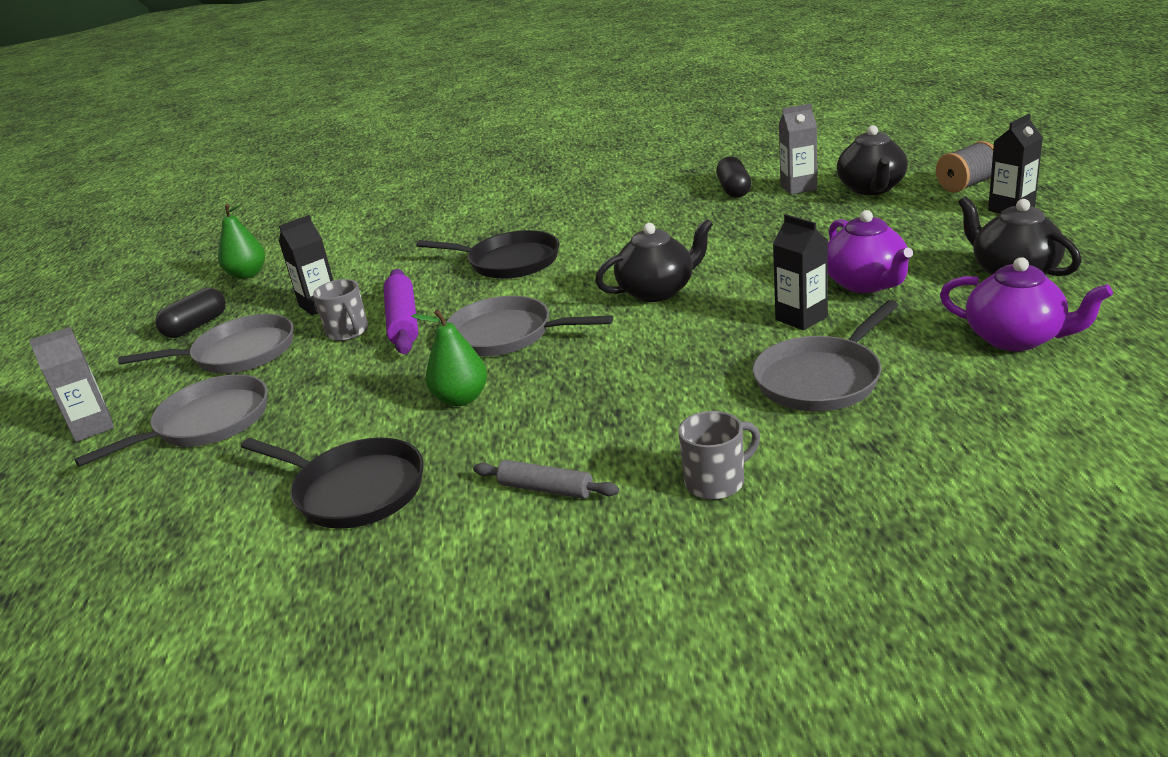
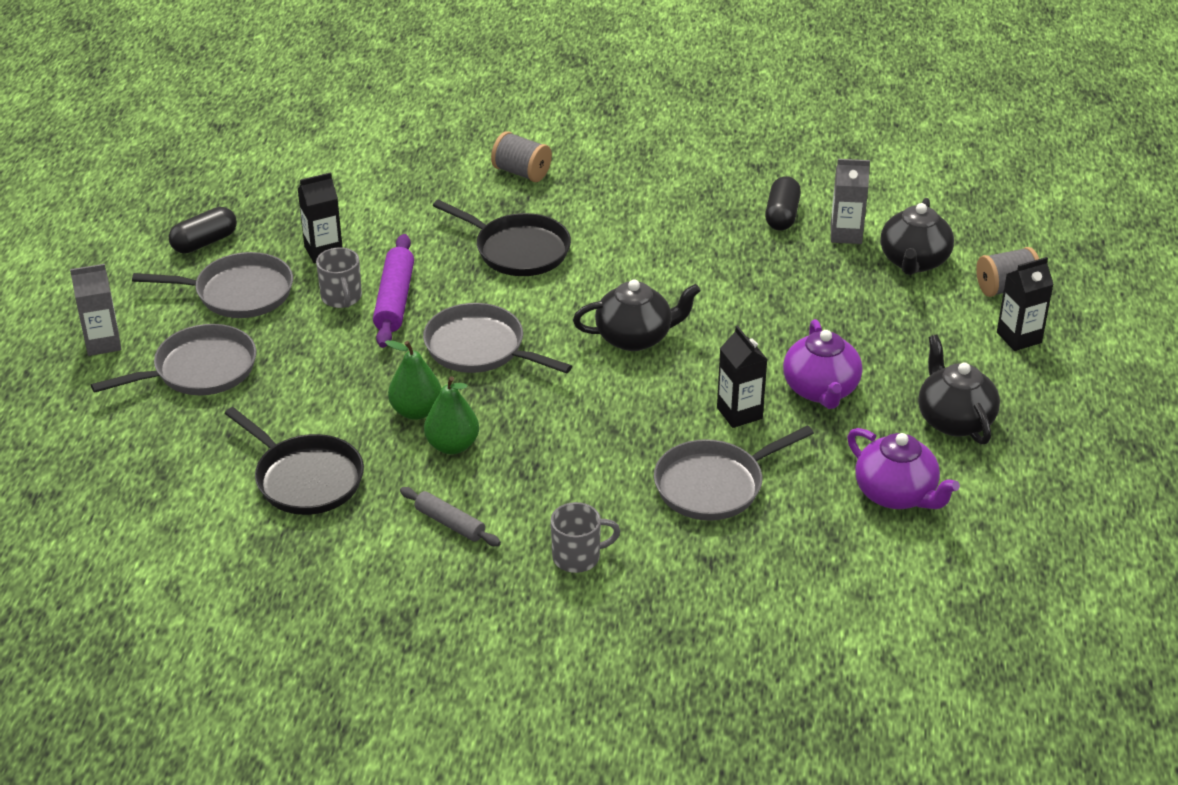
camera: 10 degrees right, 10 degrees up
green pear [218,204,265,279] -> green pear moved to [424,376,479,454]
none -> grey spool [491,131,552,182]

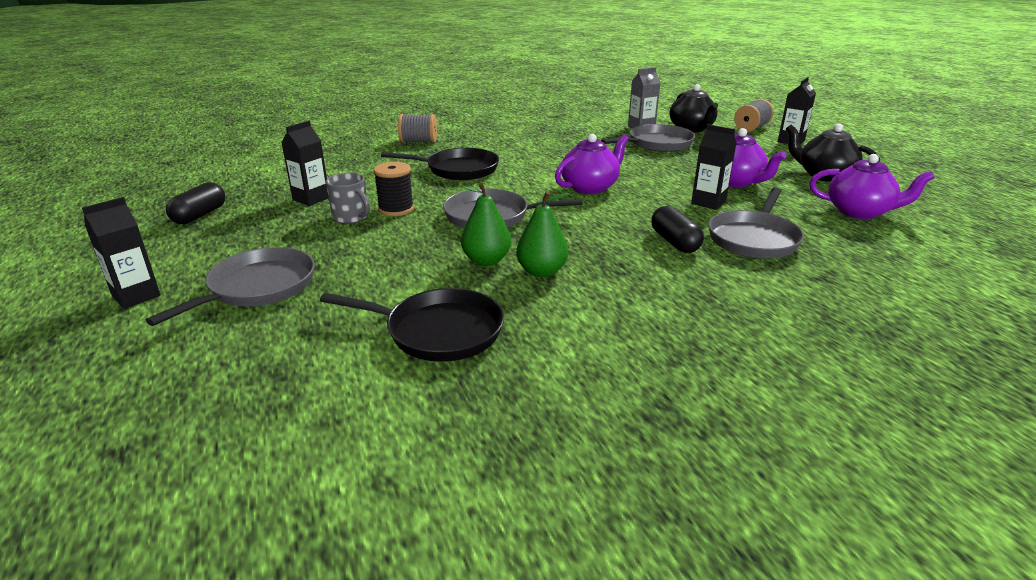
camera: 30 degrees left, 10 degrees down
grey carton [70,264,121,356] -> black carton [82,197,161,309]
grey pan [132,252,293,318] -> grey pan moved to [601,124,695,152]
purple rolling pin [373,234,414,348] -> black spool [373,162,414,216]
grey rolling pin [400,487,501,546] -> none
grey mug [551,502,620,573] -> none
black teapot [573,279,701,351] -> purple teapot [555,134,629,194]
black capsule [765,176,801,231] -> black capsule moved to [651,206,704,253]

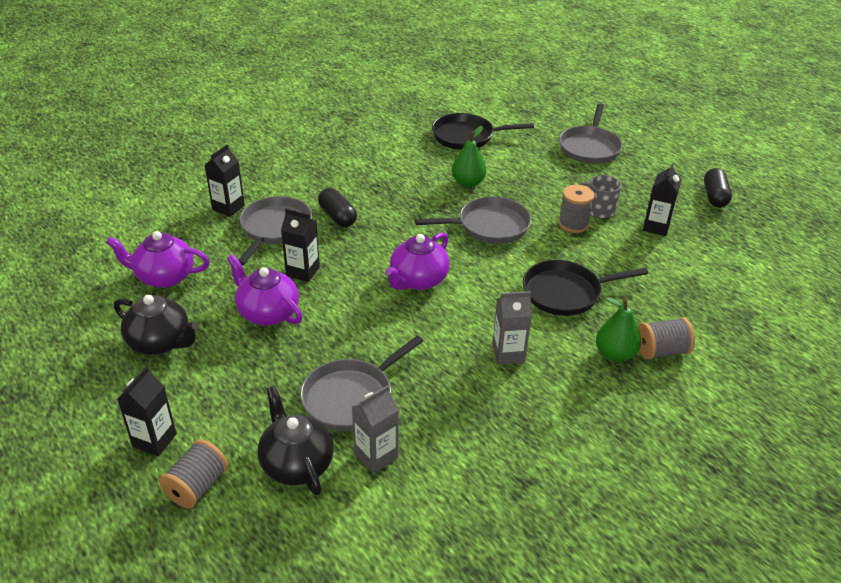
camera: 165 degrees right, 10 degrees up
black carton [82,197,161,309] -> black carton moved to [205,145,245,217]
black spool [373,162,414,216] -> grey spool [558,185,594,233]
green pear [516,191,569,277] -> green pear moved to [596,297,641,362]
none -> grey carton [492,291,532,365]

